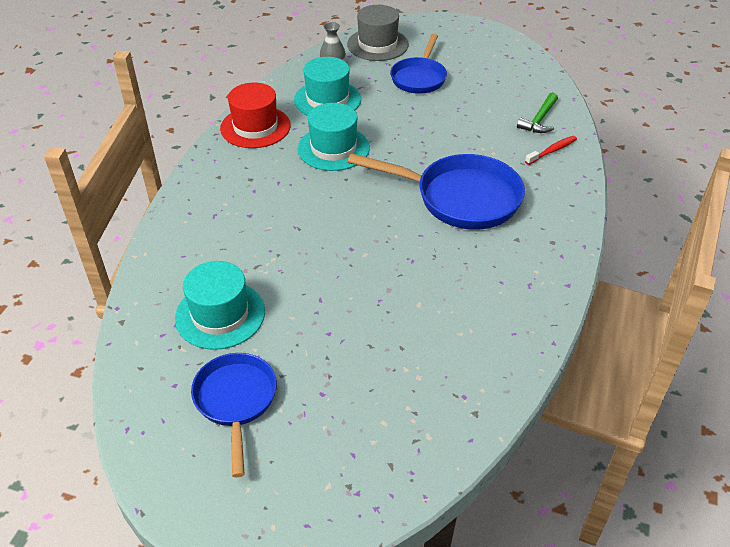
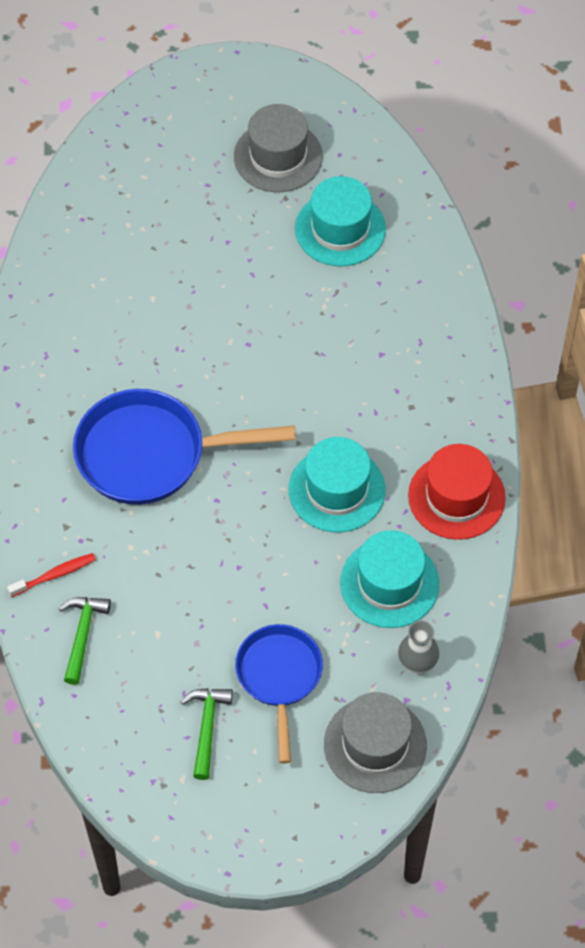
camera: 160 degrees right, 15 degrees up
blue pan [191,353,277,477] -> grey hat [234,104,323,192]
red toothbrush [525,136,577,165] -> red toothbrush turned 150 degrees counterclockwise [7,553,96,597]
none -> green hammer [180,688,233,780]

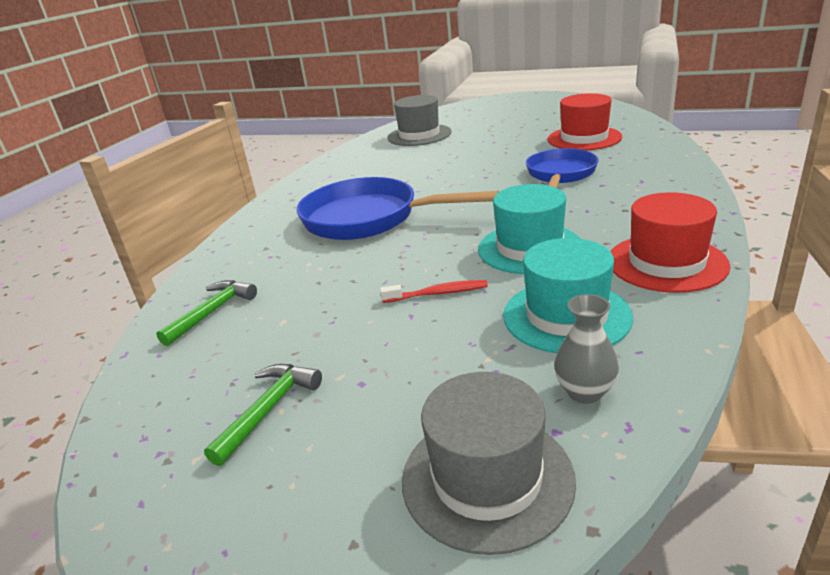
camera: 25 degrees right, 30 degrees down
red toothbrush [7,553,96,597] -> red toothbrush moved to [380,280,488,303]
grey hat [234,104,323,192] -> grey hat moved to [387,95,452,146]
blue pan [235,624,323,764] -> blue pan moved to [526,148,599,188]
turquoise hat [295,176,386,266] -> red hat [547,93,622,151]

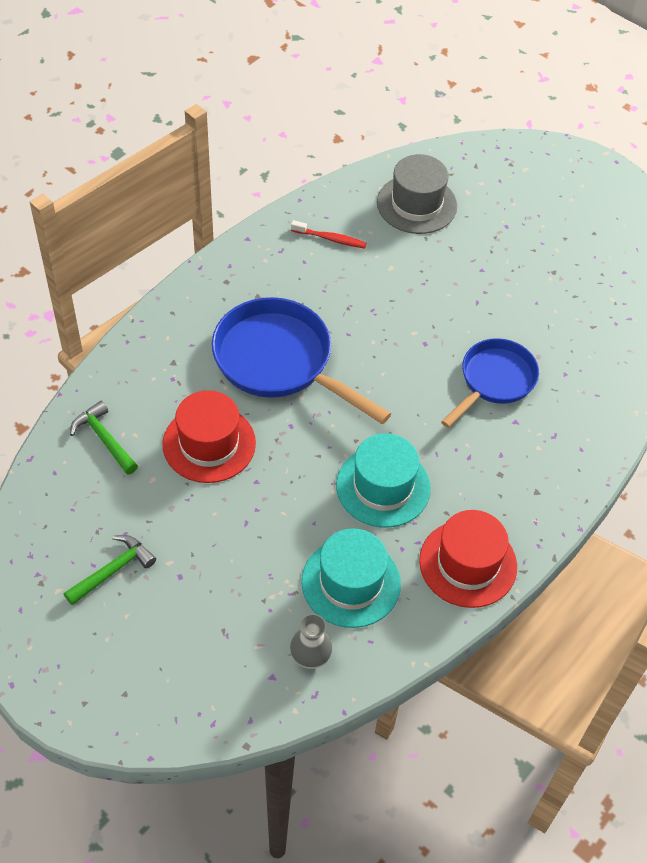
camera: 15 degrees right, 25 degrees up
green hammer [156,280,257,346] -> green hammer turned 90 degrees counterclockwise [70,401,138,475]
red toothbrush [380,280,488,303] -> red toothbrush moved to [291,220,367,249]
grey hat [402,372,576,555] -> none
red hat [547,93,622,151] -> red hat moved to [162,390,256,483]

